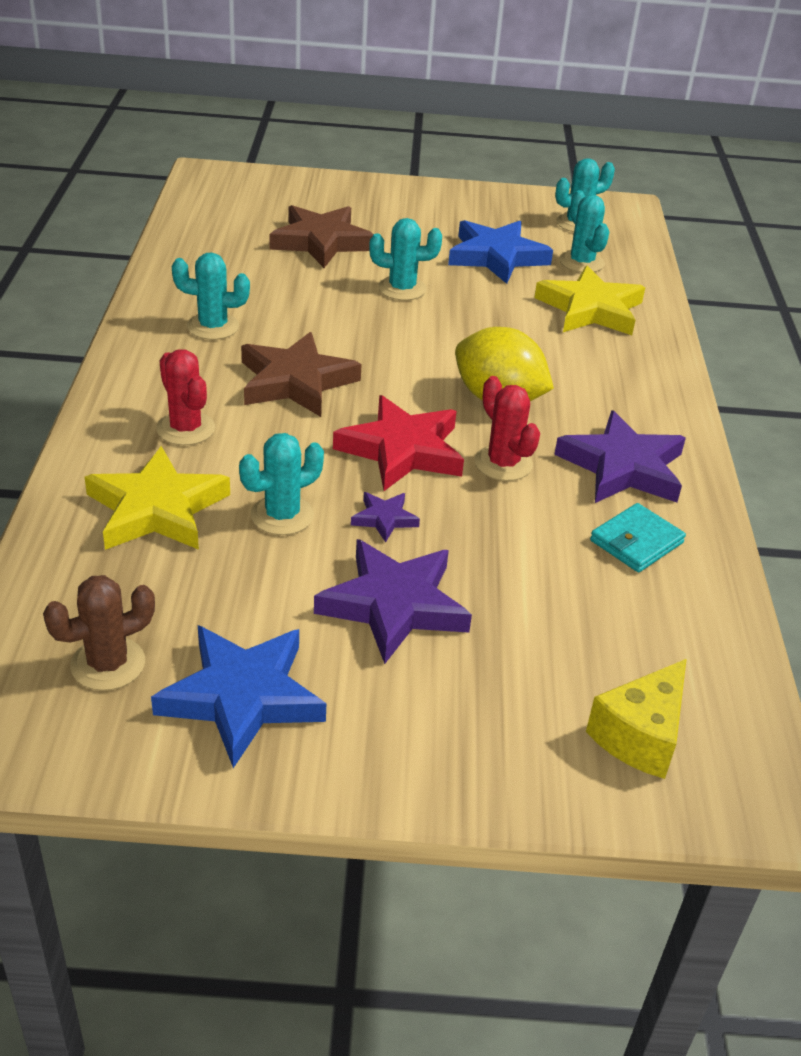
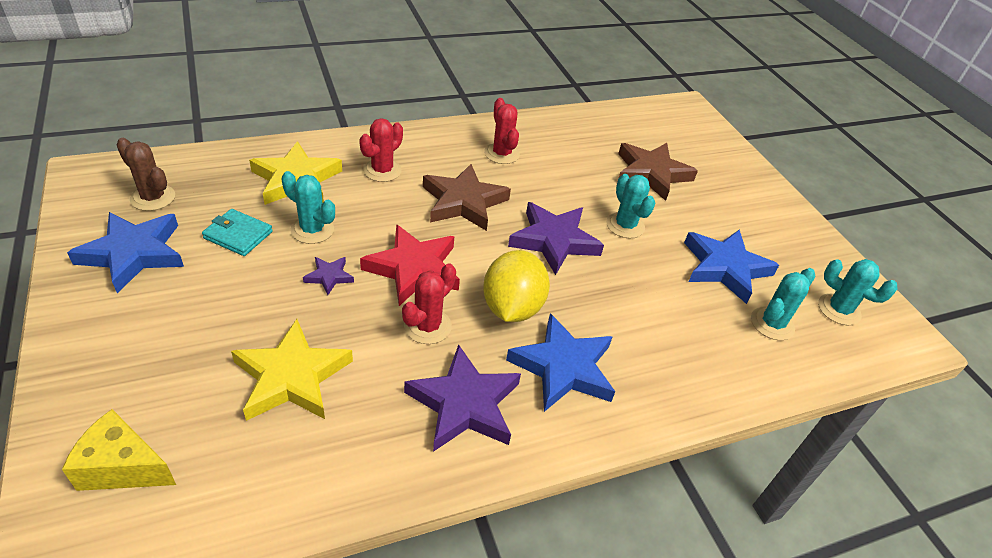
camera: 65 degrees right, 5 degrees up
turquoise cactus [172,252,250,340] -> red cactus [484,98,520,164]
purple star [314,539,472,664] -> purple star moved to [508,202,604,275]
yellow star [534,265,645,335] -> yellow star moved to [231,319,353,421]
turquoise wallet [590,503,686,572] -> turquoise wallet moved to [202,209,273,256]
none -> blue star [506,313,615,412]

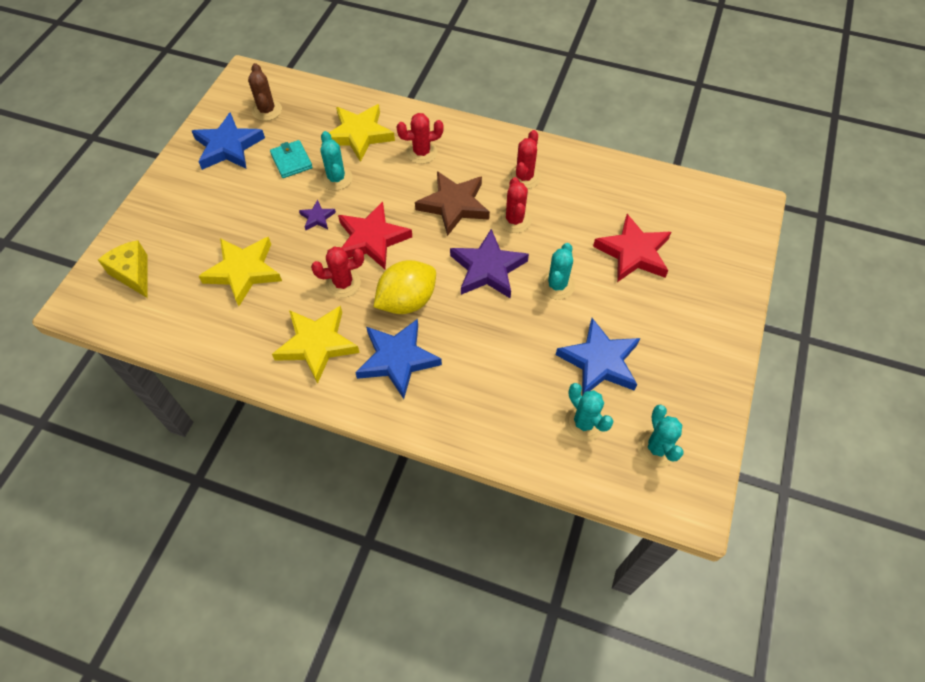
camera: 45 degrees right, 15 degrees up
purple star [404,344,521,452] -> yellow star [272,305,360,384]
brown star [618,143,698,201] -> red star [593,214,671,282]
turquoise cactus [751,268,815,340] -> turquoise cactus turned 60 degrees clockwise [565,383,613,441]
none -> red cactus [498,177,531,233]

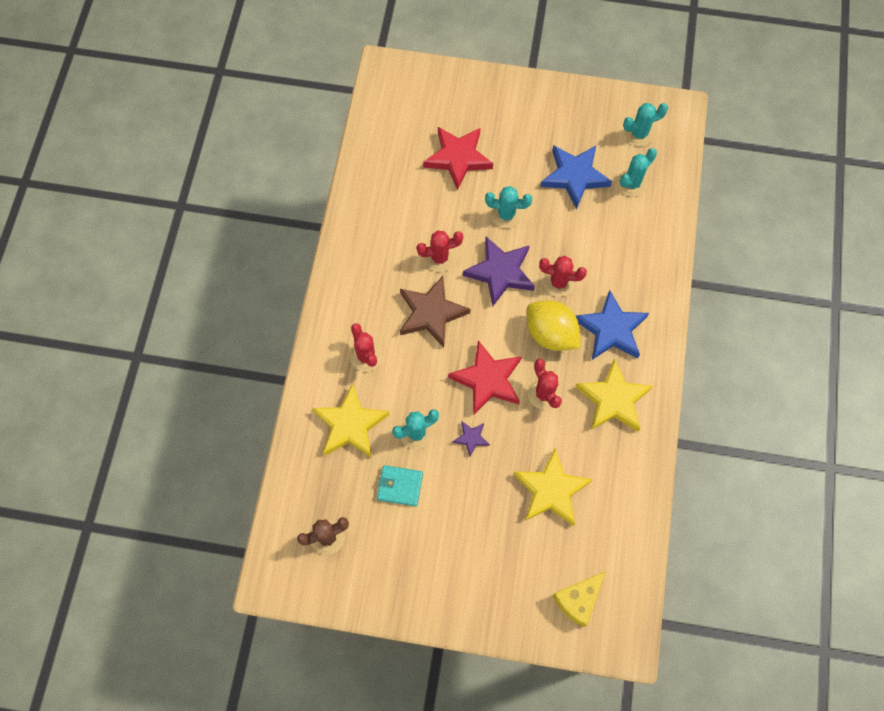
camera: 100 degrees left, 10 degrees up
blue star [192,112,265,170] -> none
turquoise wallet [270,140,313,178] -> turquoise wallet turned 45 degrees clockwise [377,465,423,506]
red cactus [509,130,541,189] -> red cactus moved to [539,256,587,297]

